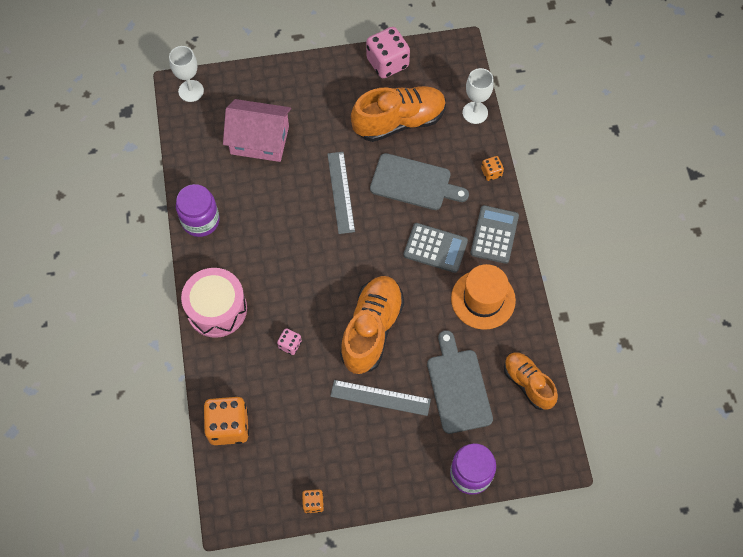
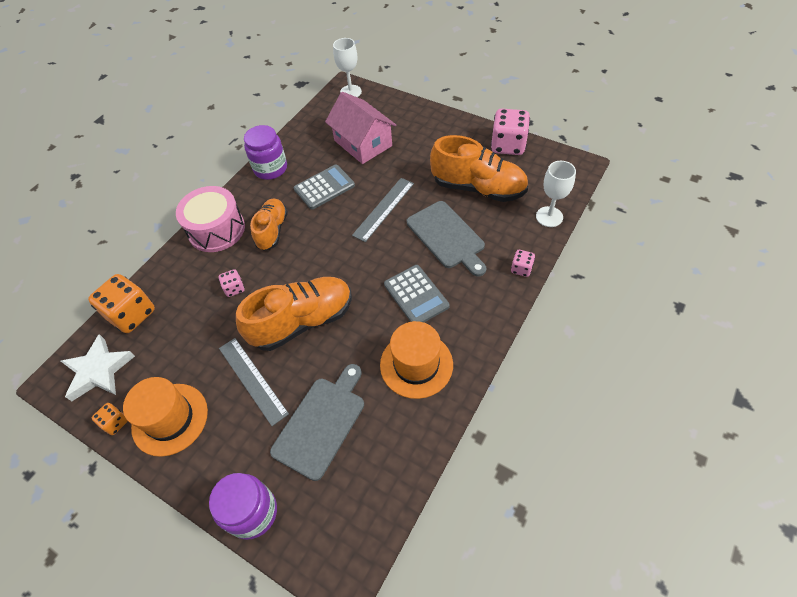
camera: 45 degrees right, 10 degrees down
grey calculator [470,205,519,264] -> grey calculator moved to [294,165,355,210]
orange dice [481,156,504,181] -> pink dice [511,250,535,277]
orange shoe [504,352,558,410] -> orange shoe moved to [250,198,288,251]
none -> white star [61,334,135,401]
none -> orange hat [123,377,208,457]

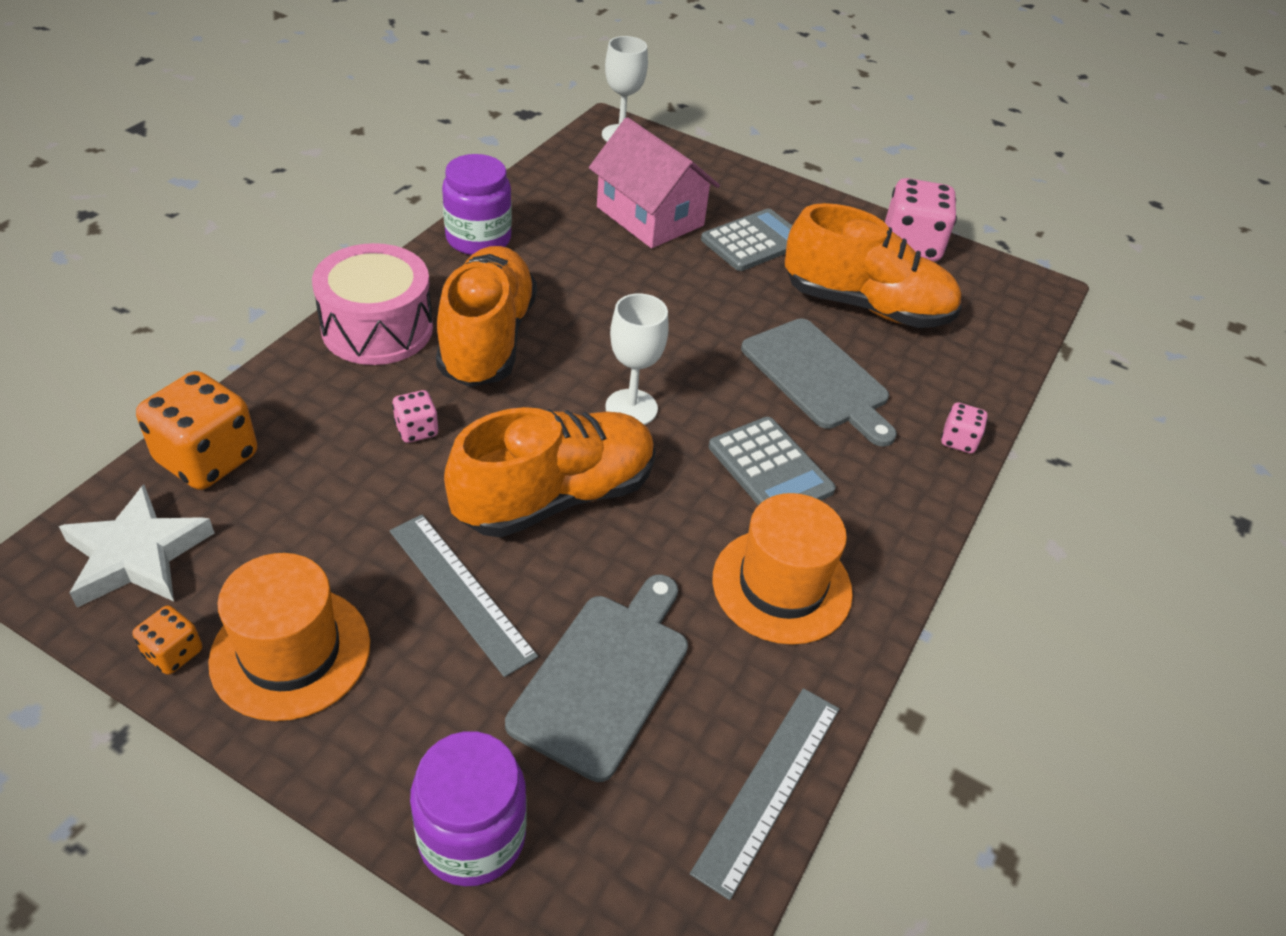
camera: 10 degrees left, 10 degrees down
orange shoe [250,198,288,251] -> orange shoe [436,246,537,387], size x1.60
grey calculator [294,165,355,210] -> grey calculator moved to [701,208,792,271]
grey ruler [352,178,414,242] -> grey ruler moved to [690,688,840,900]
white goblet [536,161,576,227] -> white goblet moved to [605,293,669,425]

